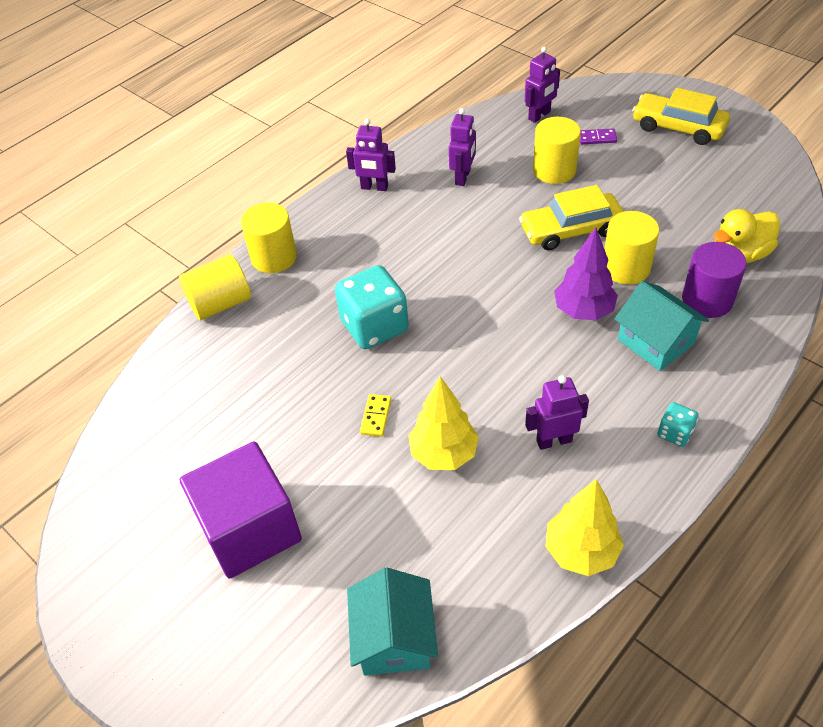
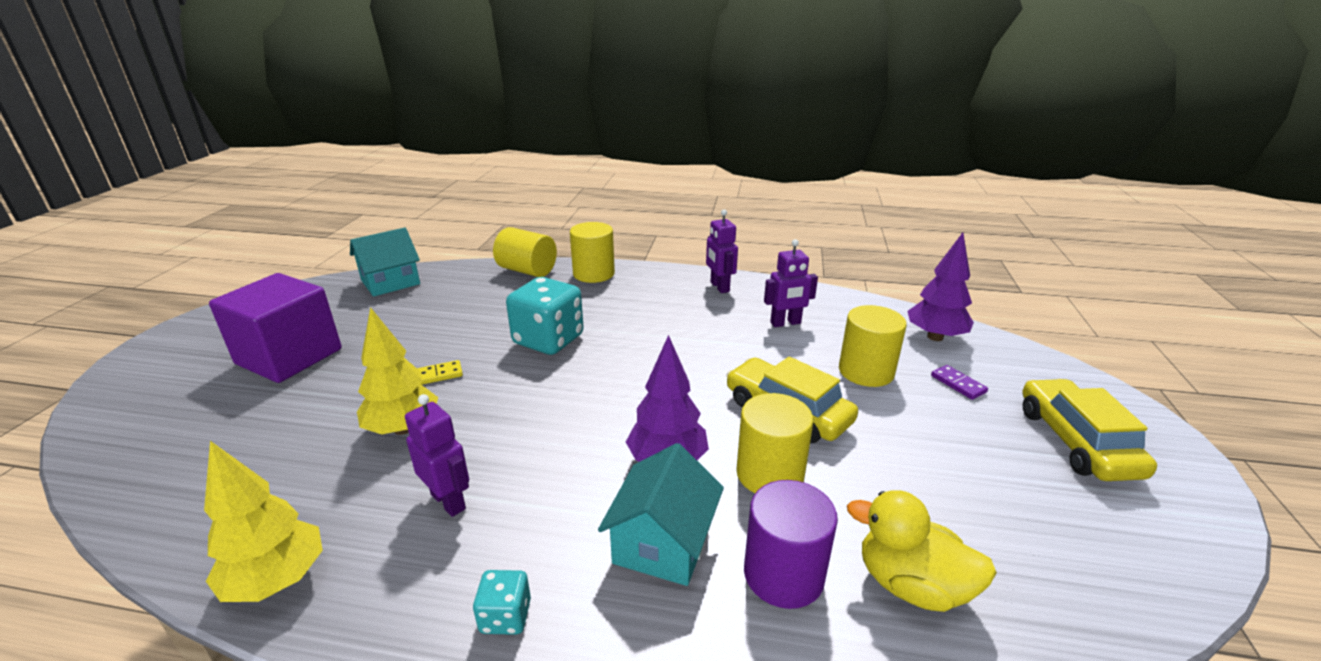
camera: 55 degrees right, 20 degrees down
turquoise house [347,568,438,676] -> turquoise house moved to [350,228,420,297]
purple robot [525,47,560,123] -> purple tree [907,233,974,341]

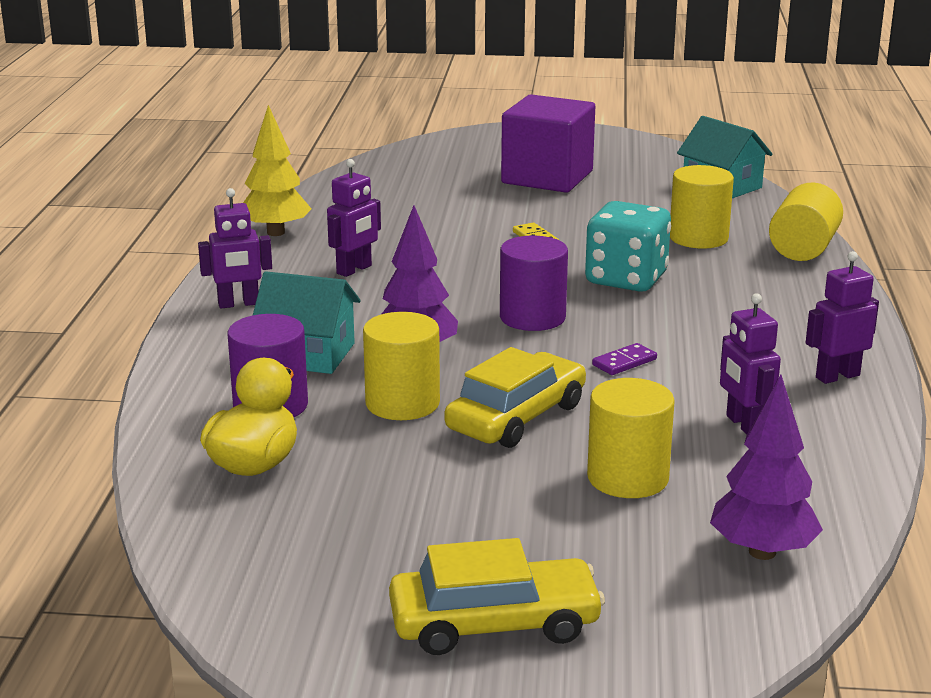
camera: 85 degrees right, 5 degrees down
yellow tree [357,307,438,435] -> none
turquoise dice [473,570,531,635] -> purple robot [198,188,272,308]
yellow cylinder [570,222,615,283] -> yellow cylinder moved to [670,165,734,249]
purple domino [931,365,988,400] -> purple domino moved to [592,343,657,375]
none -> purple cylinder [500,236,568,331]

